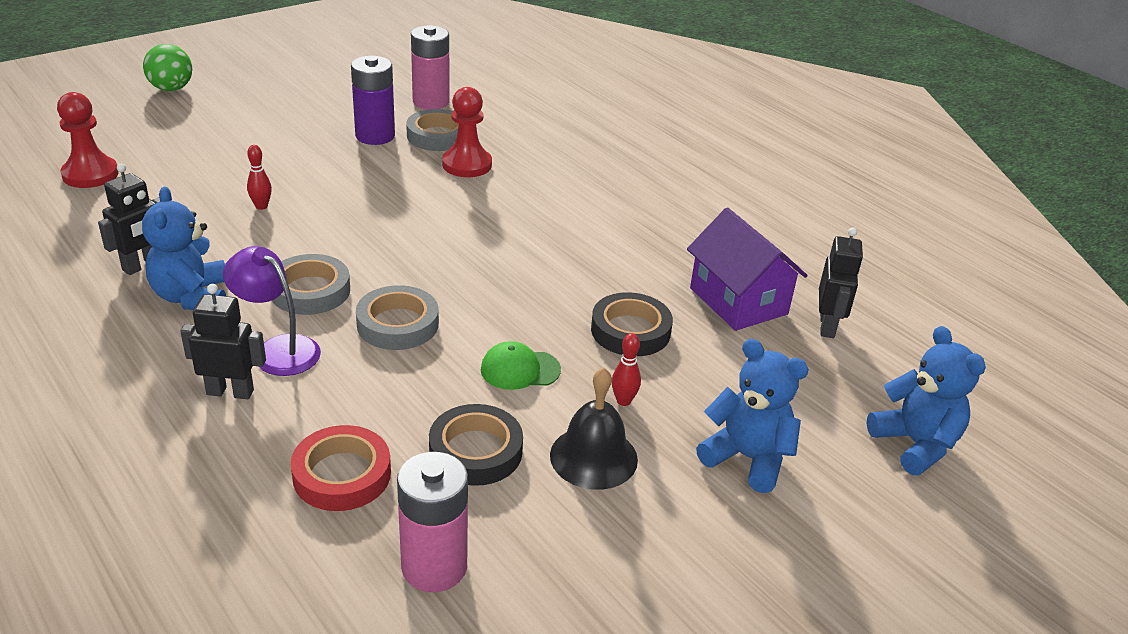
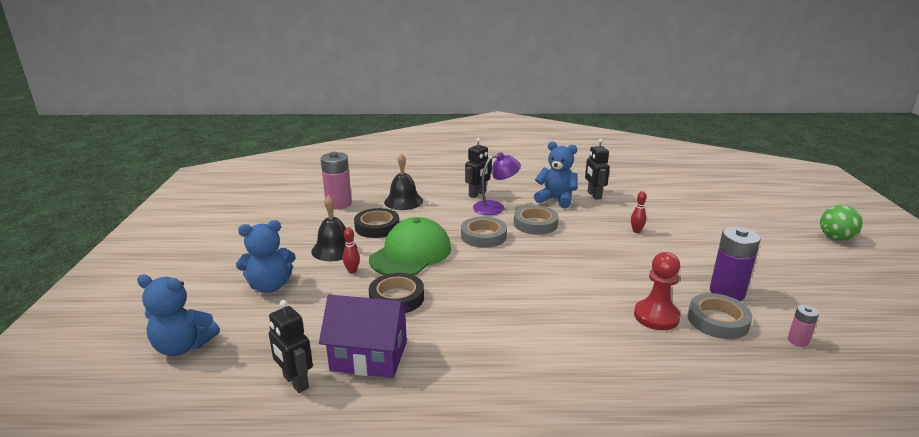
camera: 130 degrees right, 10 degrees down
red pawn [57,92,119,188] -> none
red tape [291,425,391,511] -> black bell [384,153,423,210]
pink battery [411,25,450,110] -> pink battery [788,305,819,347], size x0.50
green cap [481,341,561,390] -> green cap [369,217,451,275], size x2.01

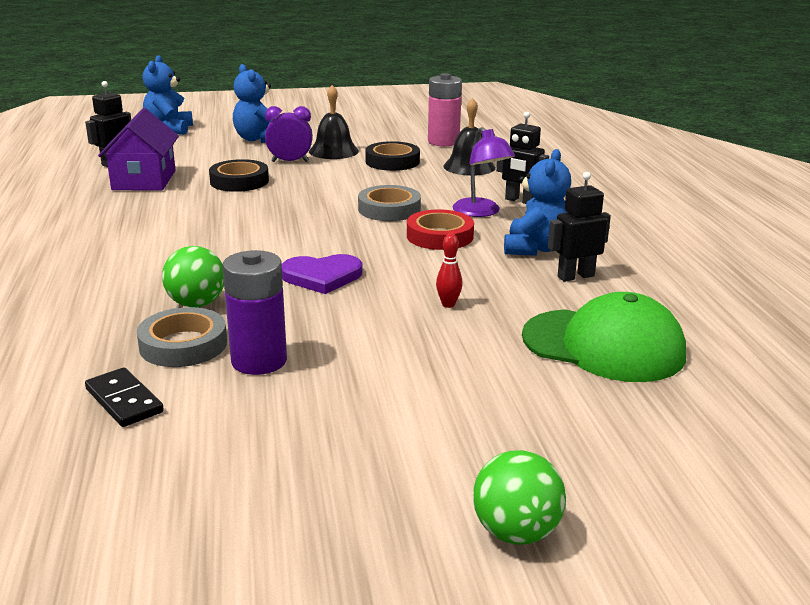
camera: 80 degrees right, 0 degrees up
red bowling pin [343,227,360,274] -> purple clock [265,106,313,162]
green cap [369,217,451,275] -> green cap moved to [522,292,686,382]
grey tape [514,205,559,235] -> red tape [407,209,474,250]
red pawn [634,252,681,330] -> green ball [162,246,224,307]
pink battery [788,305,819,347] -> black domino [85,368,164,427]
none -> purple heart [282,254,363,294]

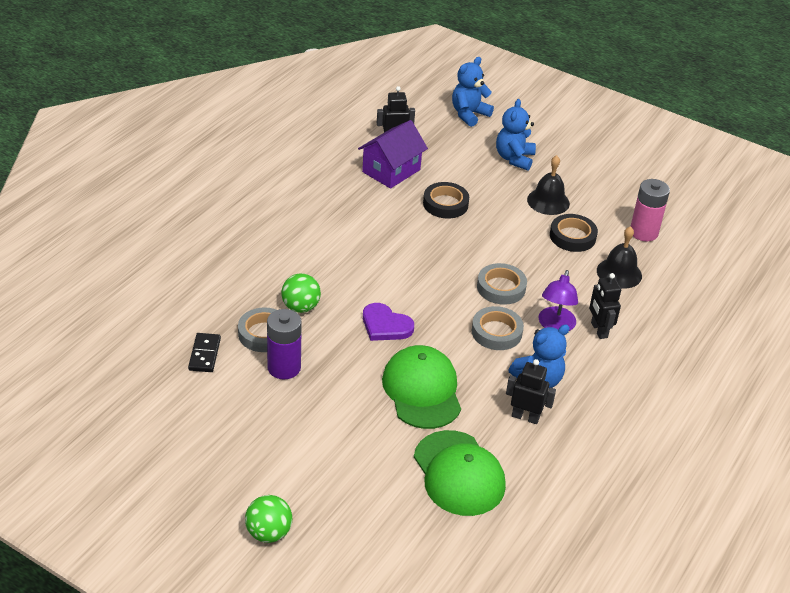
camera: 40 degrees right, 15 degrees up
purple clock [265,106,313,162] -> none
red tape [407,209,474,250] -> grey tape [471,306,524,350]
red bowling pin [436,234,463,308] -> green cap [382,345,461,429]

